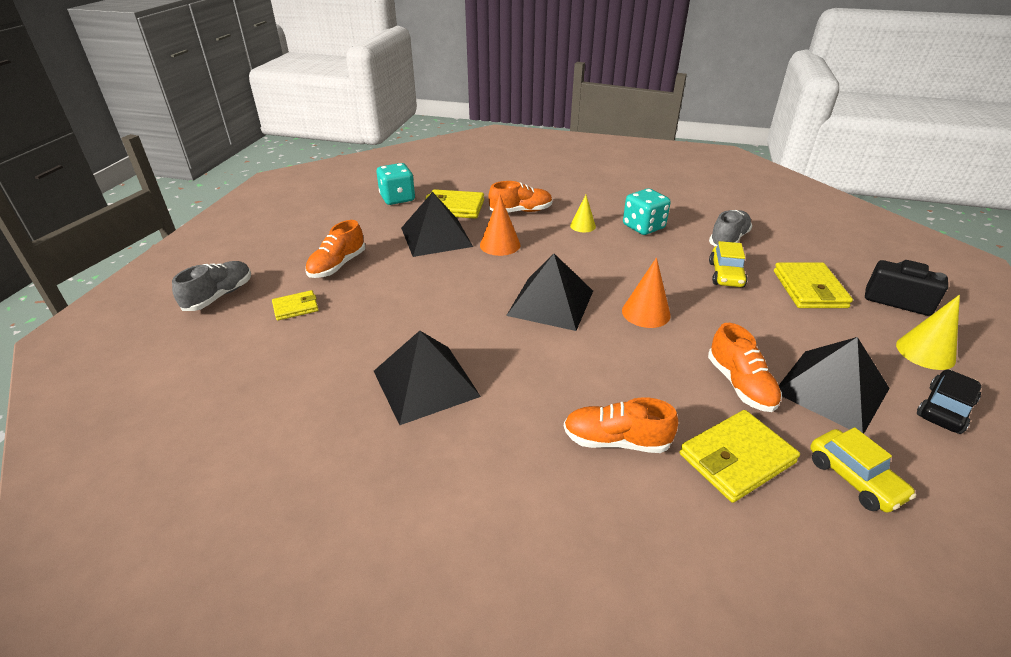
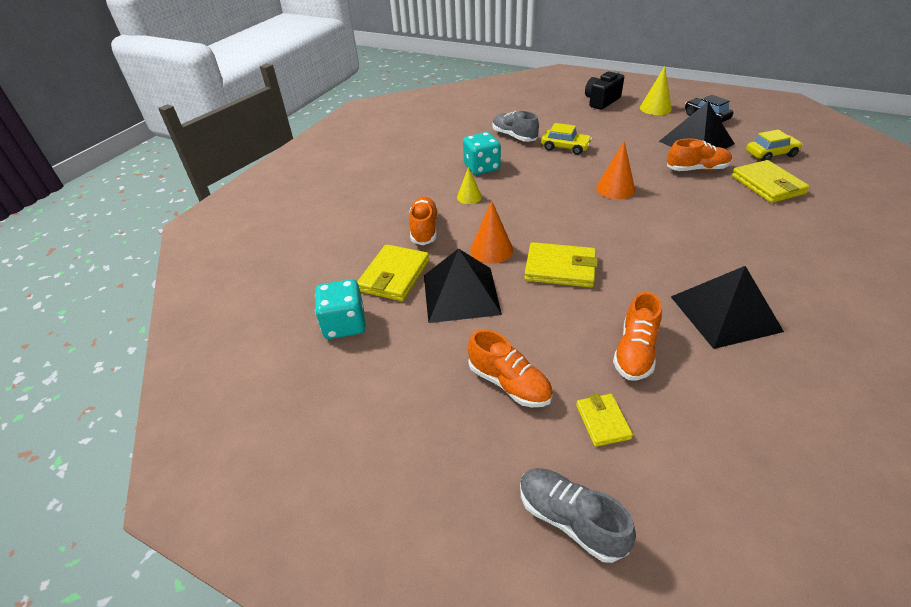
camera: 75 degrees left, 5 degrees up
black pyramid [506,254,593,331] -> none
orange shoe [564,397,678,453] -> orange shoe moved to [613,292,662,380]
yellow wallet [774,262,853,308] -> yellow wallet moved to [524,242,598,288]

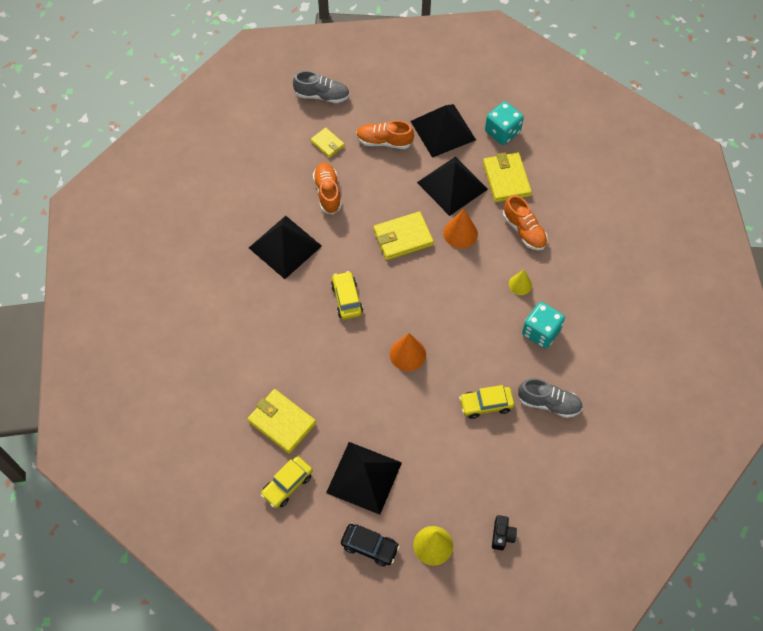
camera: 145 degrees right, 20 degrees up
black camera [585,71,624,110] -> black camera [492,515,517,550], size x0.60
orange shoe [667,138,732,171] -> none
none -> yellow car [331,271,363,320]
none -> black pyramid [410,104,476,158]

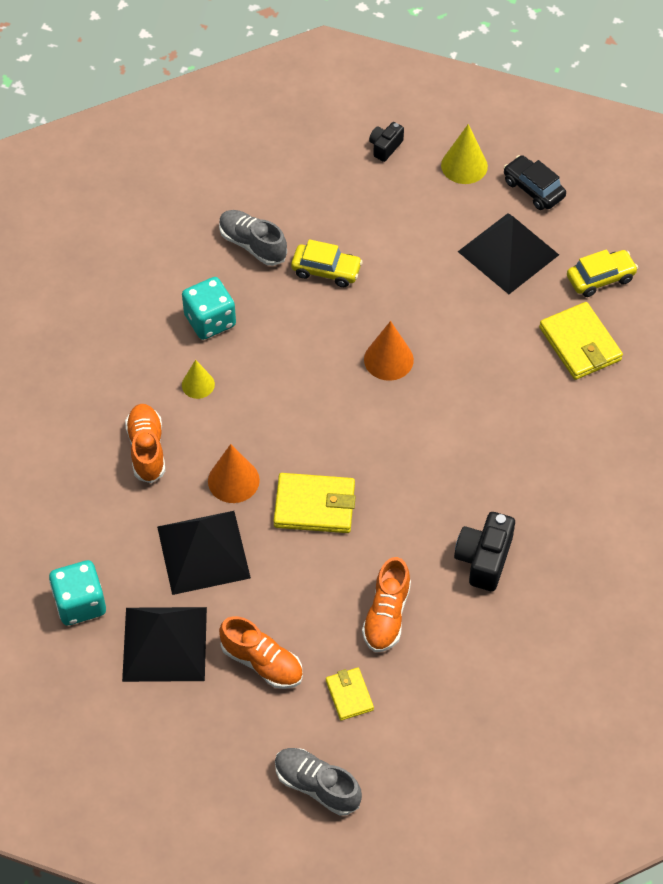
camera: 155 degrees left, 5 degrees down
black pyramid [249,216,322,279] -> black camera [454,512,515,591]
yellow car [331,271,363,320] -> none
yellow wallet [483,152,532,203] -> none

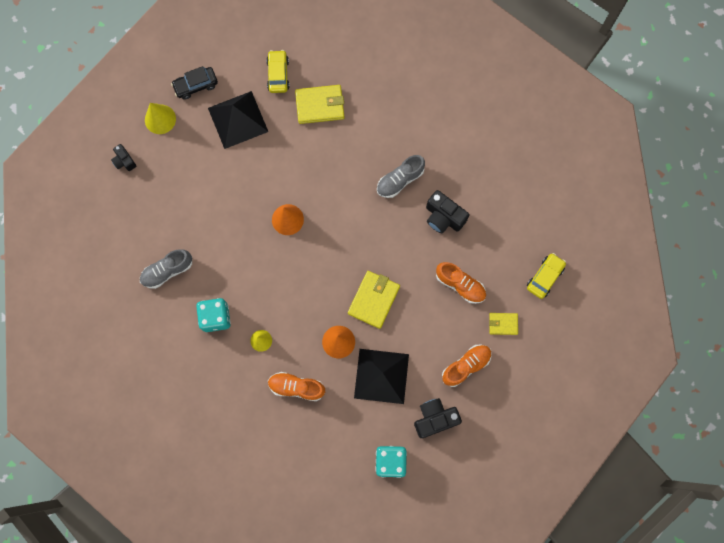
camera: 70 degrees left, 20 degrees up
black pyramid [122,607,207,682] -> black camera [414,398,462,438]
grey shoe [275,748,362,816] -> grey shoe moved to [377,155,425,198]
yellow car [291,239,363,287] -> yellow car moved to [527,253,566,299]

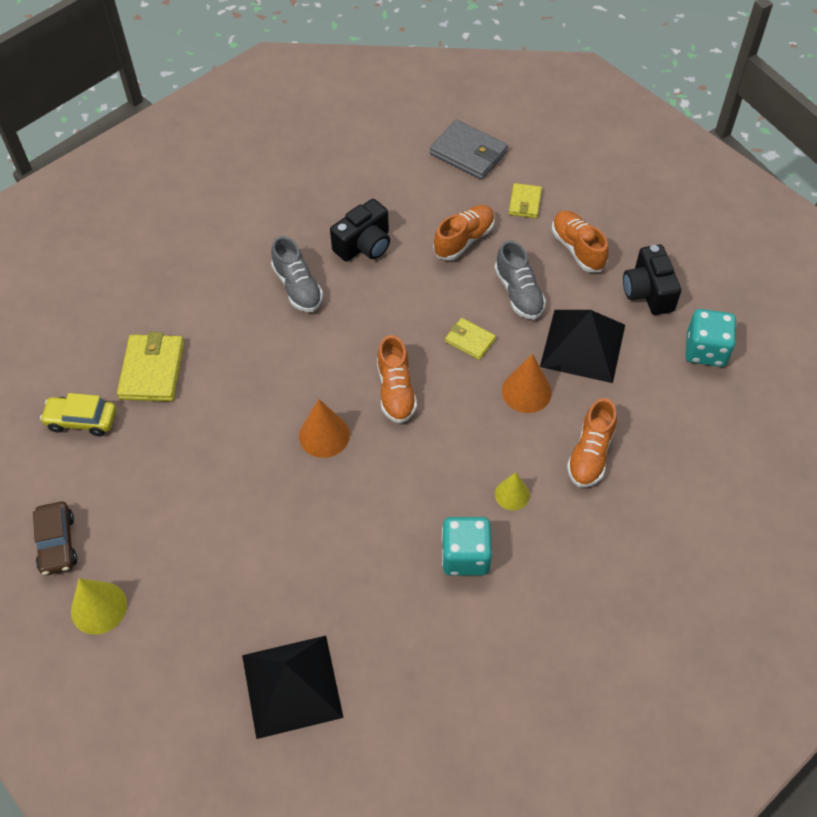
camera: 80 degrees left, 20 degrees down
black camera [111,144,137,171] -> none
grey shoe [140,249,192,289] -> grey shoe moved to [495,240,546,319]
black car [171,66,218,100] -> brown car [33,502,77,575]
black pyramid [208,91,268,149] -> black pyramid moved to [242,636,344,739]
yellow wallet [348,271,400,329] -> yellow wallet [445,318,496,360], size x0.58
yellow car [527,253,566,299] -> grey wallet [430,119,508,180]
none -> orange shoe [377,335,417,424]

